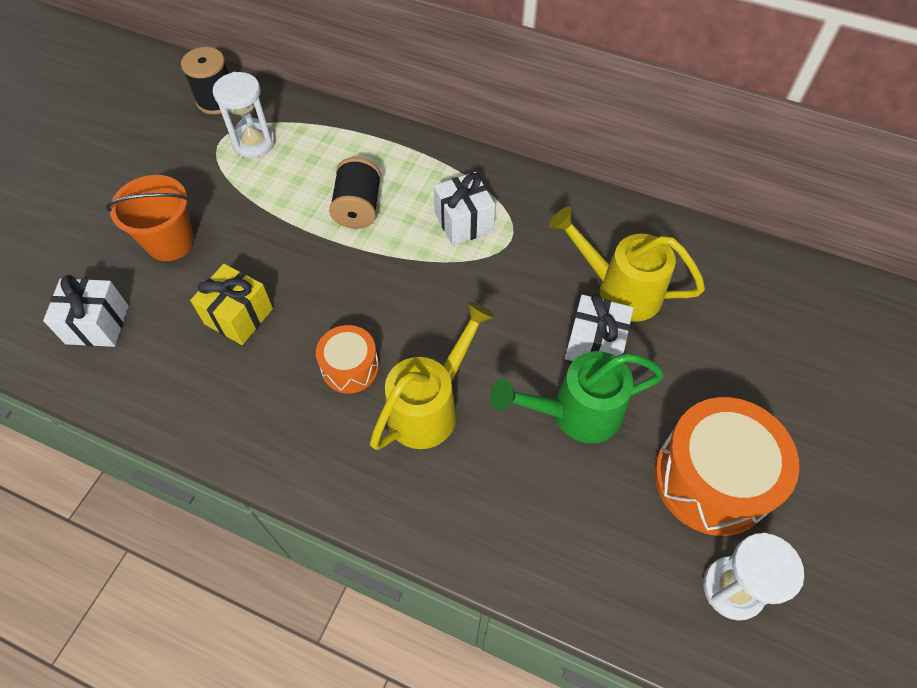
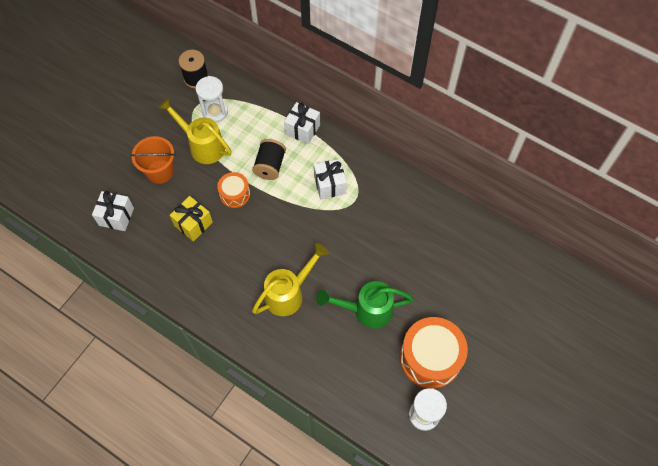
camera: 10 degrees right, 5 degrees up
orange drum [316,325,379,394] -> orange drum moved to [217,172,250,208]
yellow watering can [549,207,705,322] -> yellow watering can moved to [158,98,232,164]
white gift [565,294,633,361] -> white gift moved to [284,102,320,144]

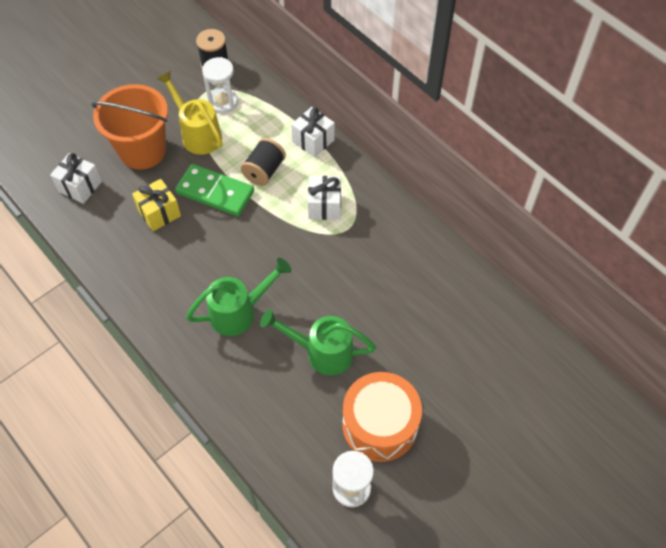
camera: 15 degrees right, 5 degrees down
orange bucket [130,136,175,184] -> orange bucket [91,84,168,170], size x1.50
orange drum [217,172,250,208] -> green domino [175,164,254,216]
yellow watering can [252,243,329,316] -> green watering can [186,258,292,336]

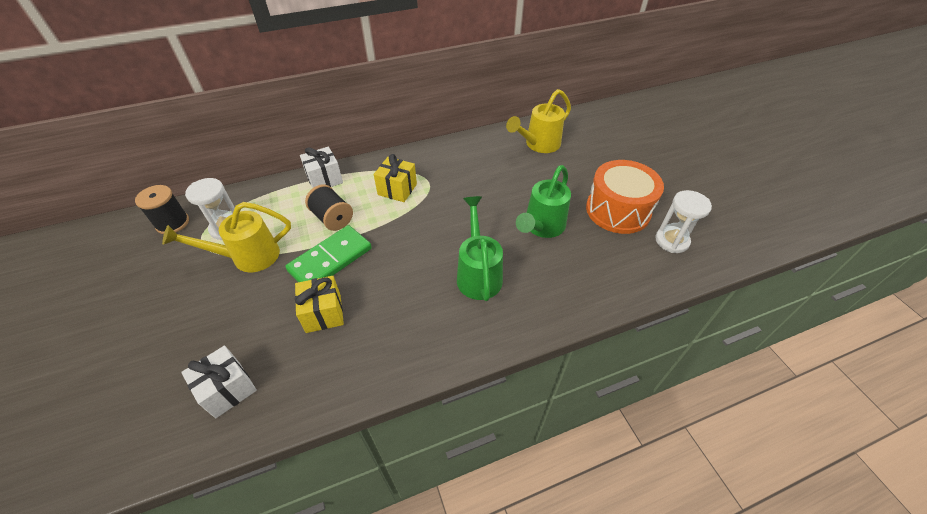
camera: 70 degrees left, 10 degrees down
orange bucket [91,84,168,170] -> none
white gift [308,176,341,220] -> yellow gift [374,154,417,202]
none -> yellow watering can [506,89,571,153]

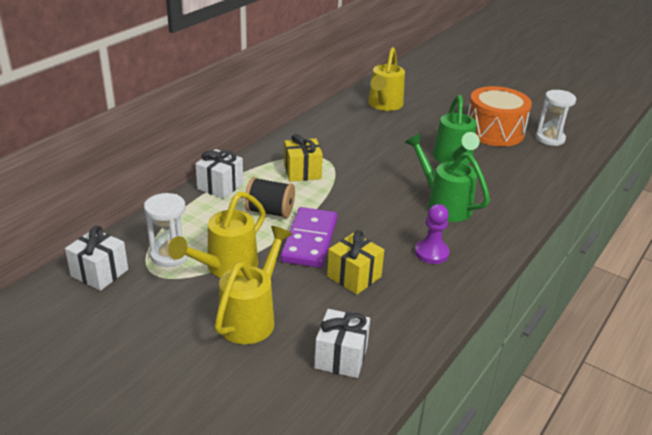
camera: 35 degrees left, 15 degrees down
black spool [135,185,189,234] -> white gift [65,226,128,291]
green domino [285,225,372,282] -> purple domino [281,207,338,268]
none -> yellow watering can [215,226,292,344]
none -> purple pawn [415,204,450,264]

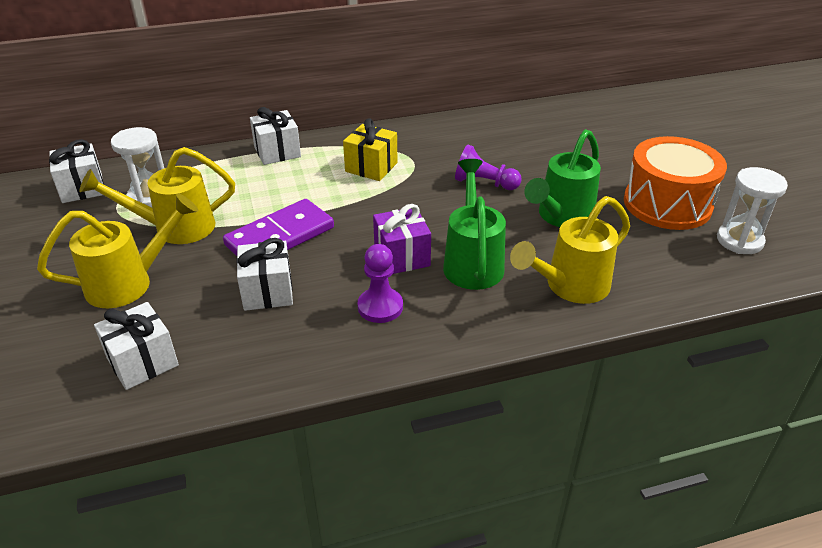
camera: 40 degrees right, 5 degrees up
black spool [245,177,295,218] -> none
yellow gift [327,230,384,294] -> white gift [236,238,293,311]
yellow watering can [368,47,405,111] -> yellow watering can moved to [510,196,630,304]
none -> purple gift [373,204,431,274]
none -> purple pawn [455,145,522,190]

